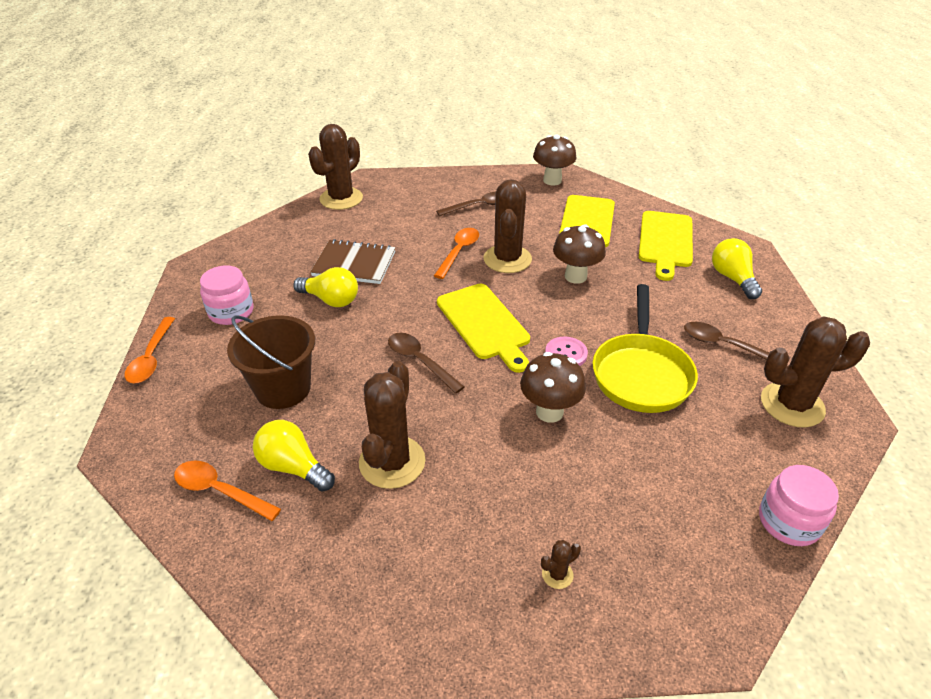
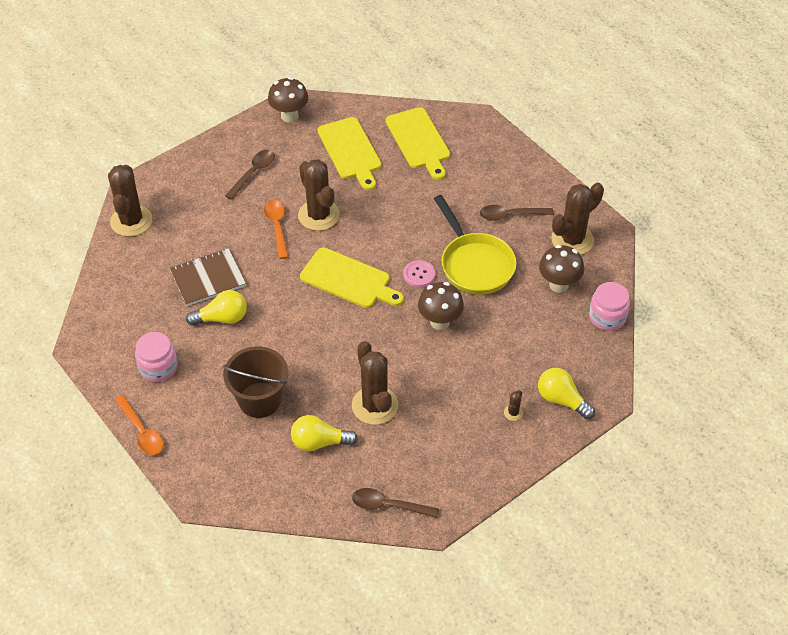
camera: 35 degrees left, 10 degrees up
orange spoon [174,460,281,521] -> none
brown spoon [388,333,464,394] -> brown spoon moved to [352,488,439,518]
brown mushroom [553,224,606,284] -> brown mushroom moved to [539,245,584,293]
yellow light bulb [712,238,762,299] -> yellow light bulb moved to [538,368,595,419]

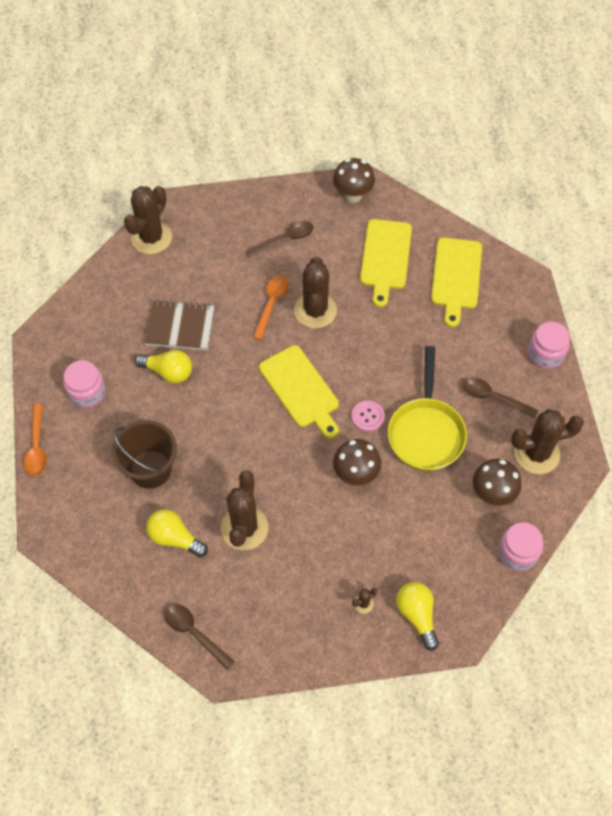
camera: 30 degrees right, 10 degrees up
none -> pink jar [528,322,570,369]

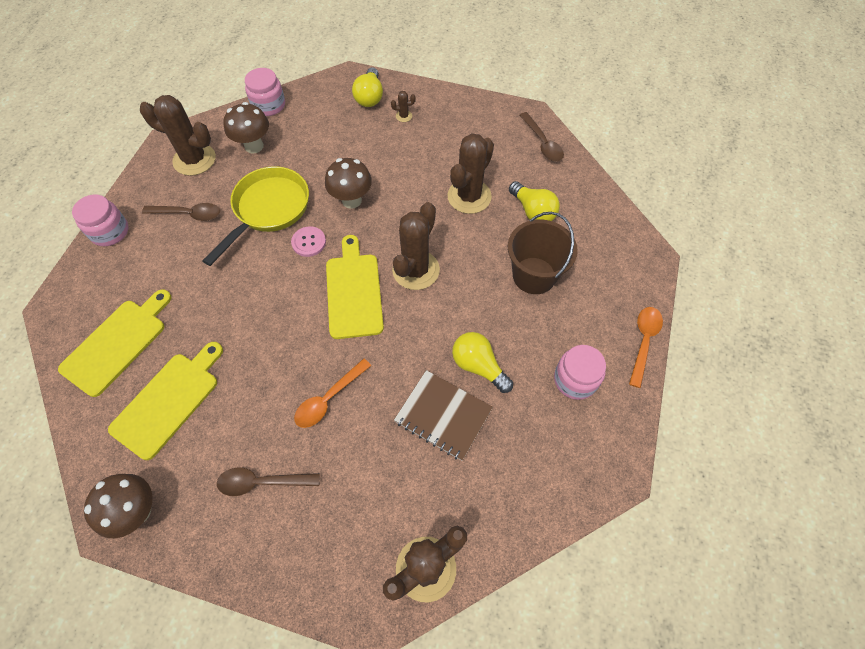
camera: 155 degrees left, 0 degrees up
brown cactus [294,257,337,329] -> brown cactus moved to [392,202,440,290]
brown spoon [462,377,539,418] -> brown spoon turned 45 degrees counterclockwise [142,203,220,221]

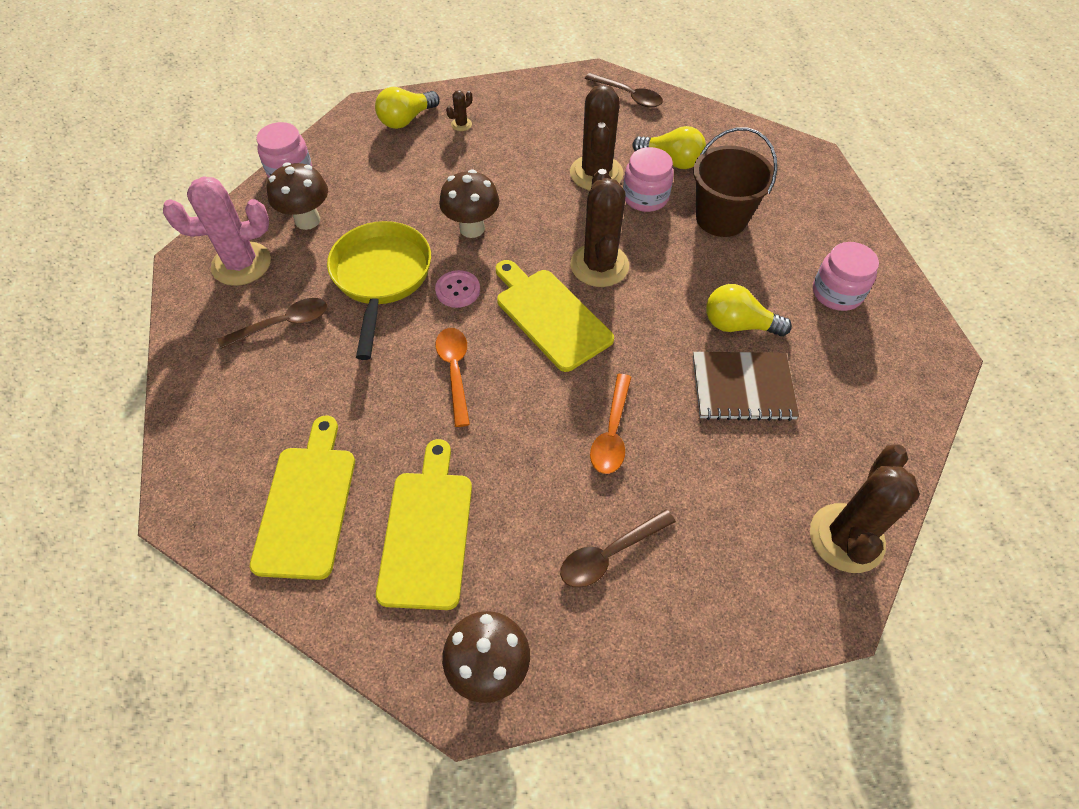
camera: 30 degrees left, 5 degrees down
pink jar [72,194,128,246] -> pink jar moved to [623,147,674,212]
brown cactus [140,95,216,176] -> pink cactus [163,176,271,286]
yellow light bulb [352,67,383,107] -> yellow light bulb turned 75 degrees clockwise [375,87,439,129]
orange spoon [629,307,663,388] -> orange spoon moved to [436,328,470,427]

